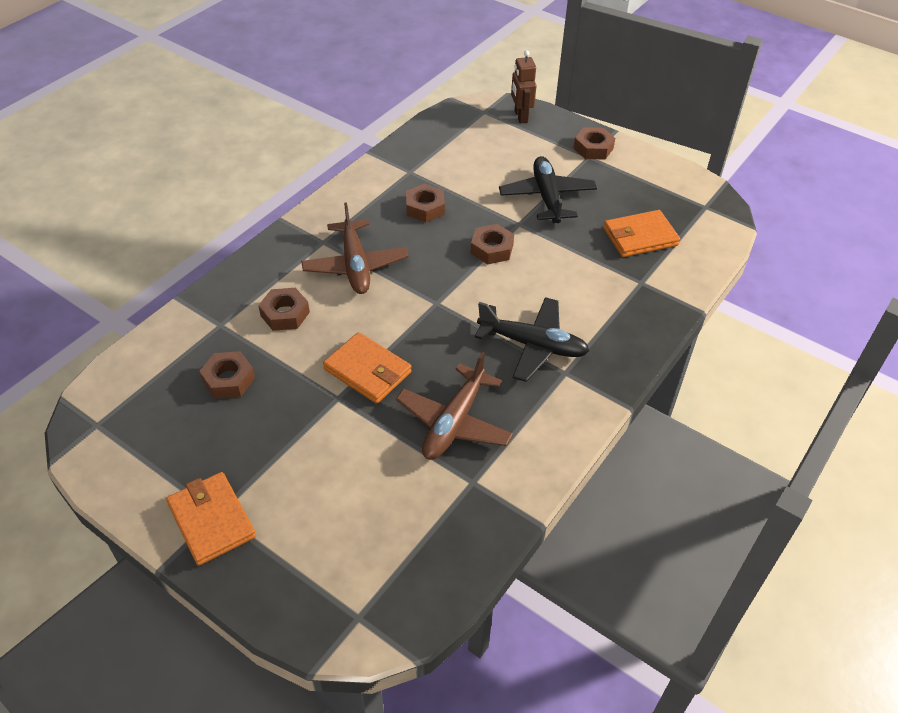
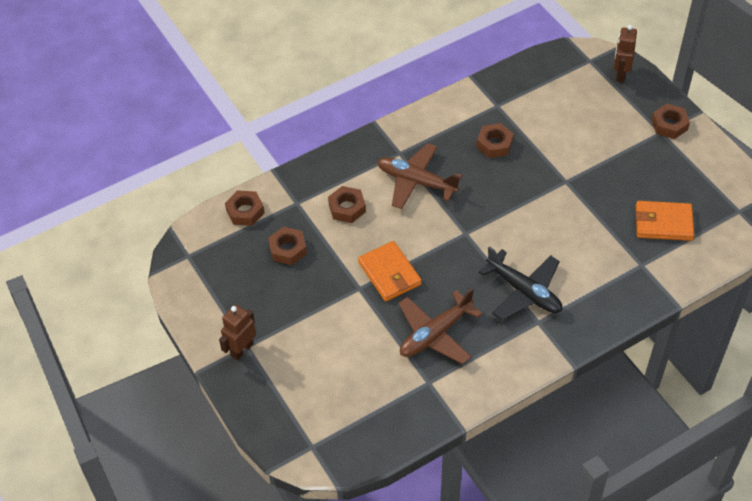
camera: 25 degrees right, 5 degrees up
orange wallet [166,472,256,566] -> brown robot [219,304,256,361]
brown plane [301,202,408,294] -> brown plane turned 105 degrees clockwise [377,143,462,209]
brown nut [471,224,514,264] -> brown nut moved to [225,190,265,226]
black plane [499,156,597,223] -> none

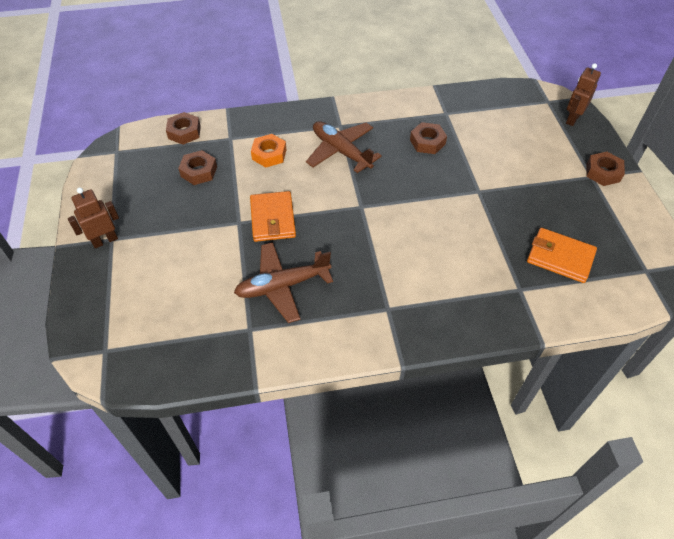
camera: 20 degrees right, 0 degrees up
brown nut [328,186,366,223] -> orange nut [251,134,286,167]
black plane [479,246,562,320] -> none

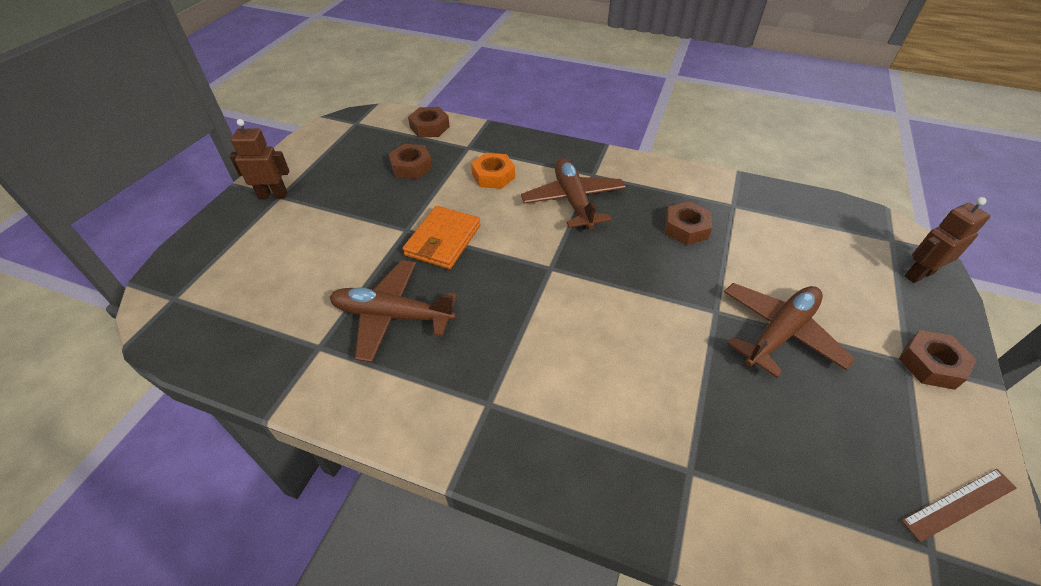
camera: 30 degrees right, 5 degrees down
orange wallet [527,228,597,283] -> none
none -> brown plane [724,283,855,378]
none -> brown ruler [901,469,1017,542]

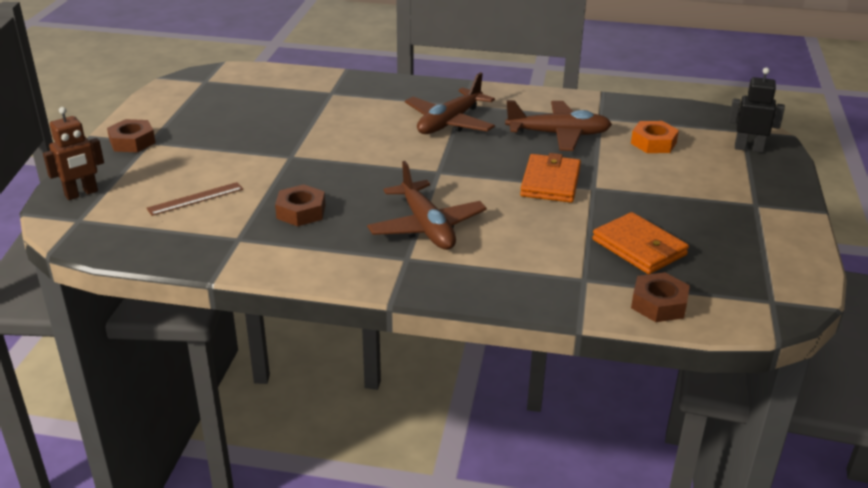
camera: 170 degrees right, 15 degrees down
brown robot [229,119,289,199] -> none
brown nut [388,144,433,179] -> orange wallet [592,212,689,274]
orange nut [471,153,515,189] -> orange nut moved to [631,121,679,153]
brown plane [724,283,855,378] -> brown plane moved to [405,72,495,134]
brown ruler [901,469,1017,542] -> brown ruler moved to [146,182,243,216]
none -> black robot [729,68,785,153]

